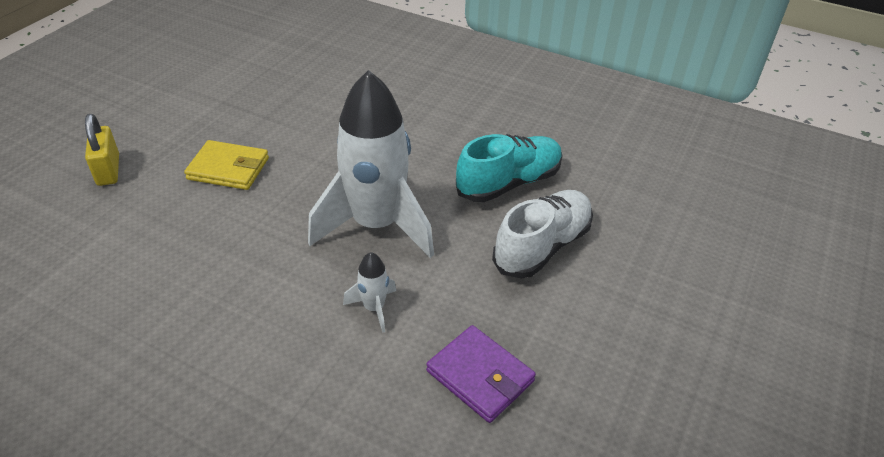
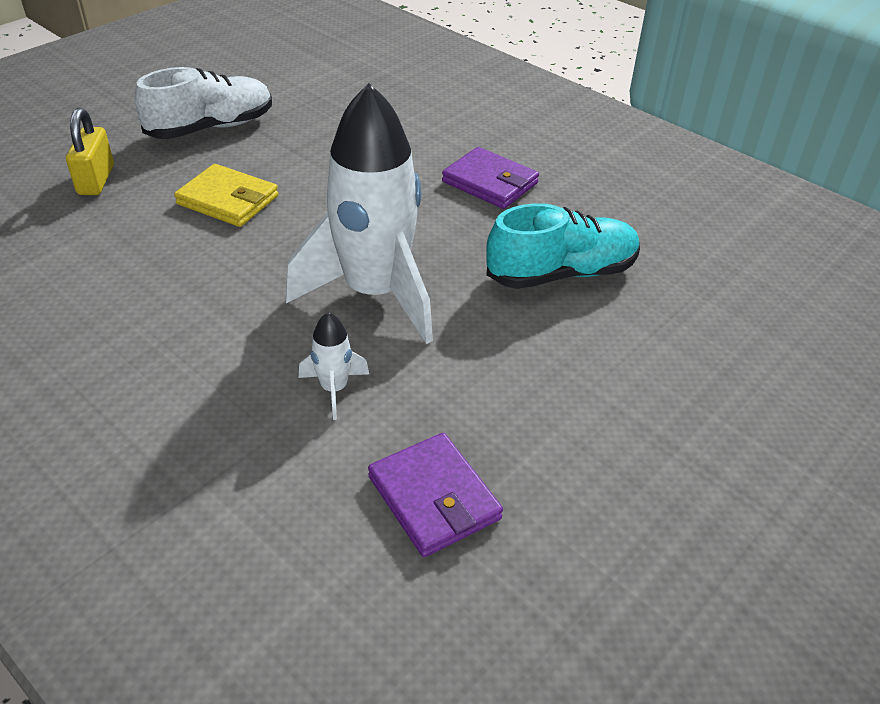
camera: 15 degrees right, 0 degrees up
white shoe [492,190,593,278] -> white shoe moved to [135,67,272,139]
none -> purple wallet [442,147,539,209]

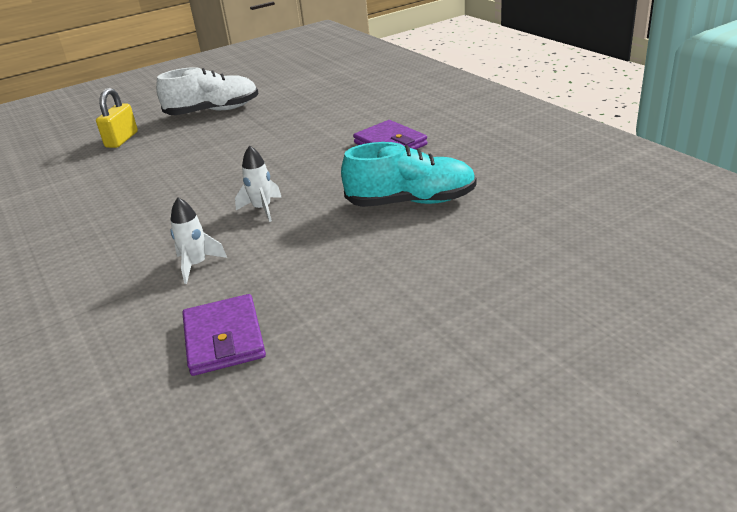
camera: 20 degrees right, 10 degrees down
yellow wallet [174,164,278,227] -> none
white rocket [286,83,433,344] -> white rocket [235,145,282,222], size x0.41

